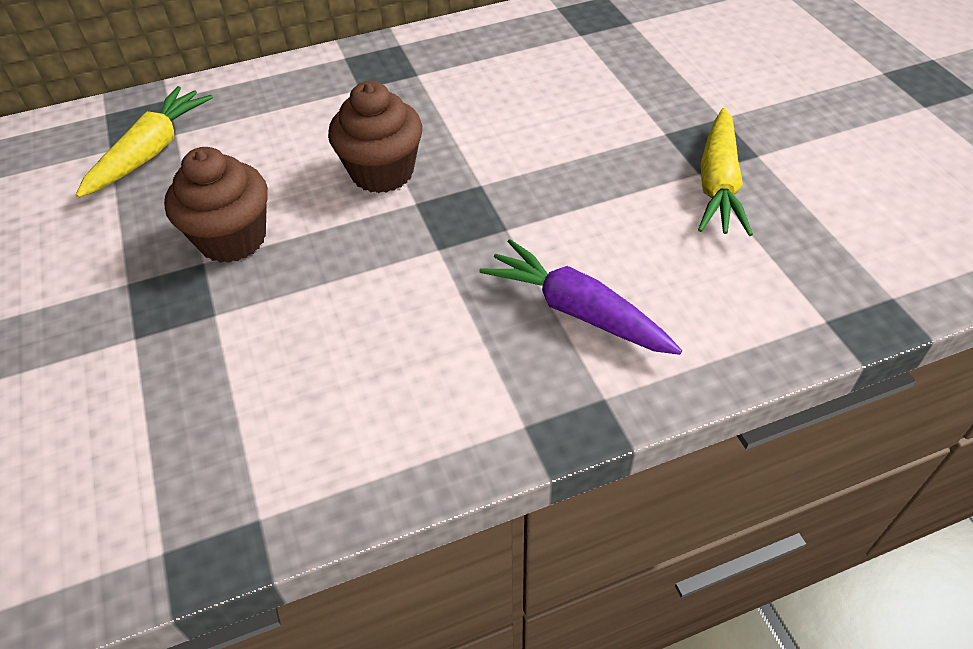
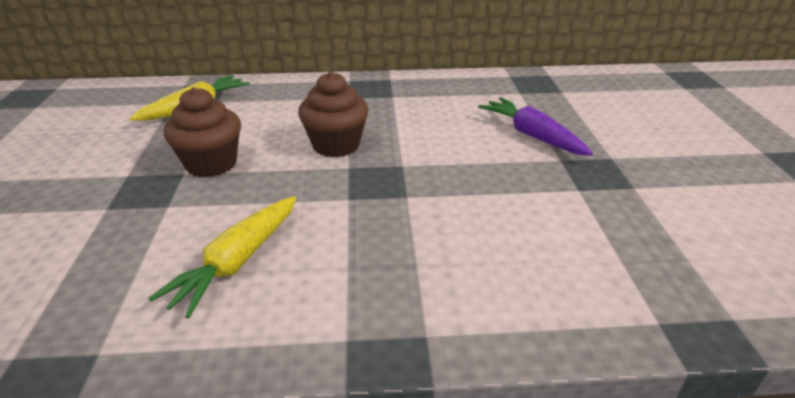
camera: 15 degrees right, 15 degrees down
purple carrot [479,239,682,355] -> purple carrot moved to [478,97,593,156]
yellow carrot [698,108,753,236] -> yellow carrot moved to [148,196,297,318]

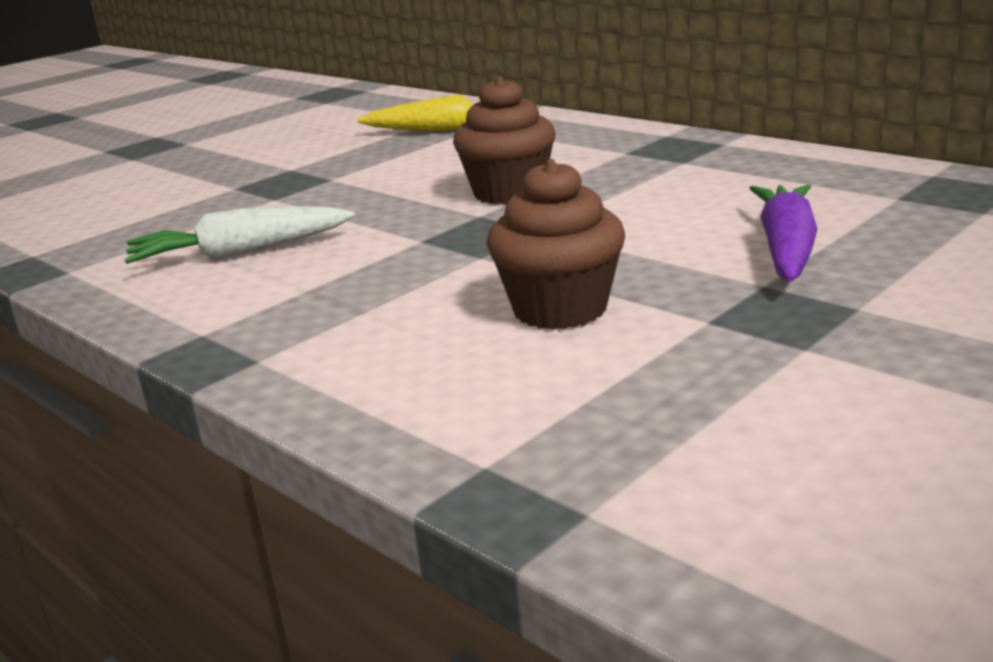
camera: 50 degrees right, 10 degrees down
yellow carrot [148,196,297,318] -> white carrot [125,206,355,264]
brown cupcake [164,87,241,177] -> brown cupcake moved to [486,159,625,330]

